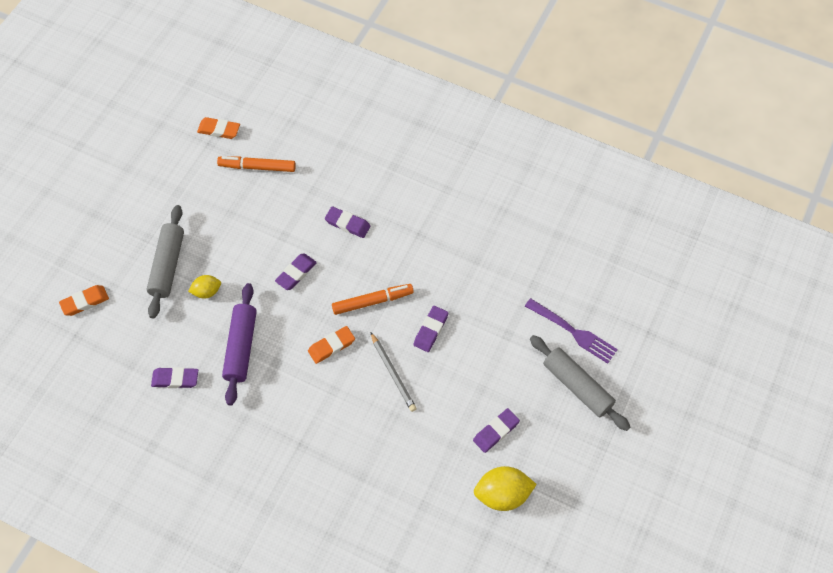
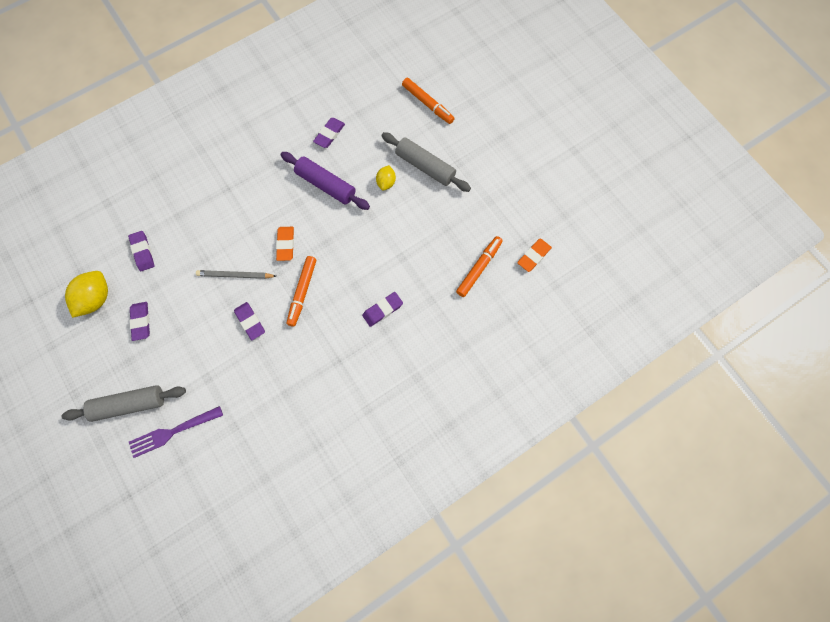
camera: 120 degrees right, 10 degrees up
orange eraser [59,285,109,316] -> orange marker [402,78,455,124]
purple eraser [275,254,317,290] -> purple eraser moved to [128,231,155,271]

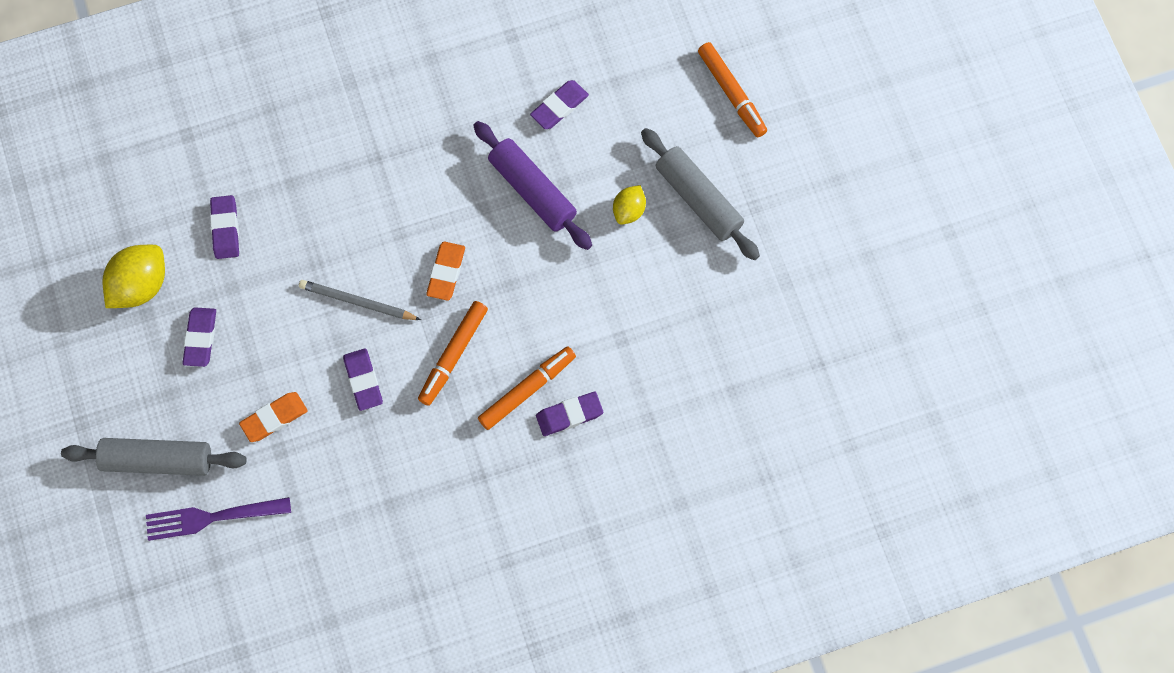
camera: 15 degrees right, 0 degrees up
orange marker [456,236,503,297] -> orange marker moved to [478,346,576,430]
orange eraser [517,239,552,272] -> orange eraser moved to [239,392,308,442]

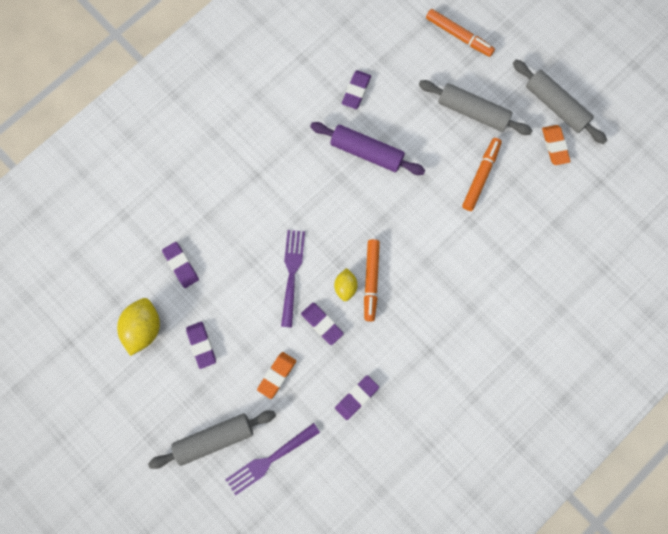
camera: 25 degrees left, 5 degrees up
grey pencil [299,280,421,320] -> purple fork [281,230,305,328]
orange eraser [426,241,465,301] -> orange eraser moved to [542,125,571,165]
orange marker [478,346,576,430] -> orange marker moved to [462,138,502,211]
purple eraser [536,392,603,436] -> purple eraser moved to [335,375,379,420]
yellow lemon [613,185,646,225] -> yellow lemon moved to [334,268,358,301]
none -> grey rolling pin [513,60,607,144]

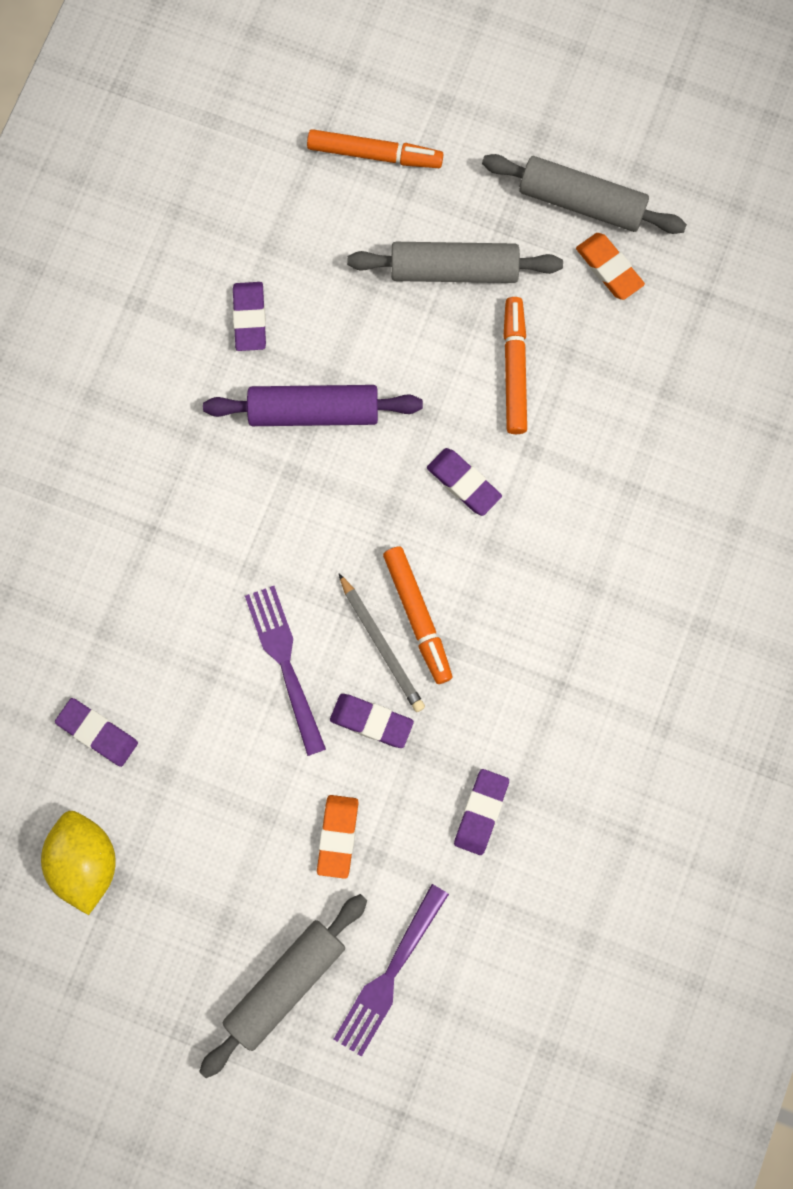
camera: 25 degrees left, 0 degrees up
purple eraser [186,322,216,369] -> purple eraser moved to [427,448,502,516]
yellow lemon [334,268,358,301] -> grey pencil [339,574,425,712]

